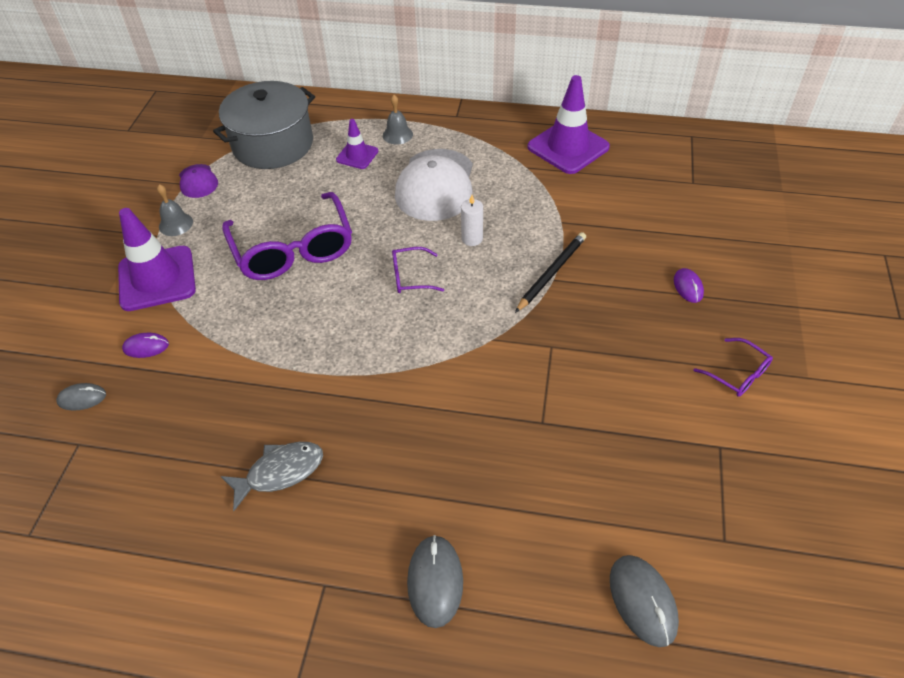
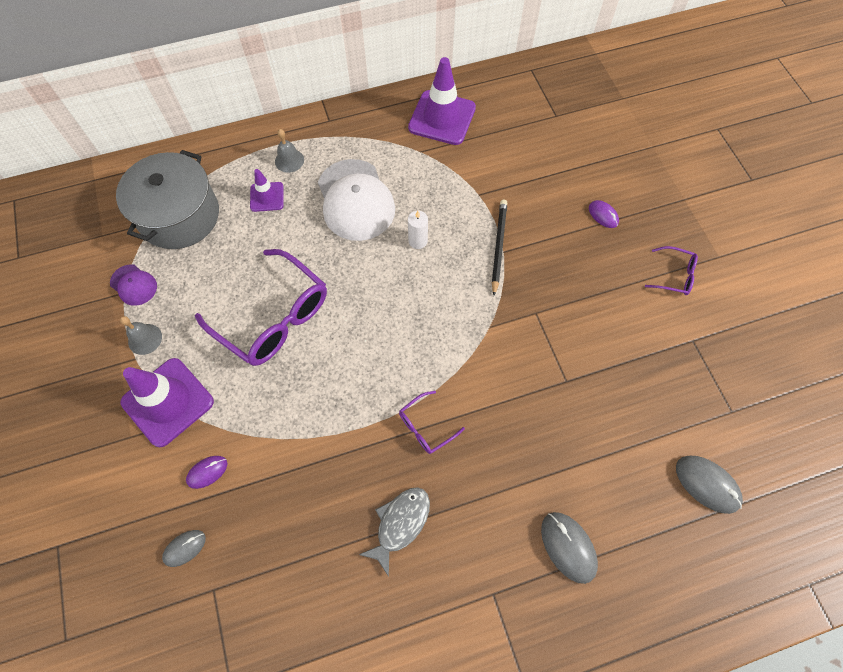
camera: 30 degrees left, 15 degrees up
purple glasses [392,247,444,293] -> purple glasses moved to [399,391,465,454]

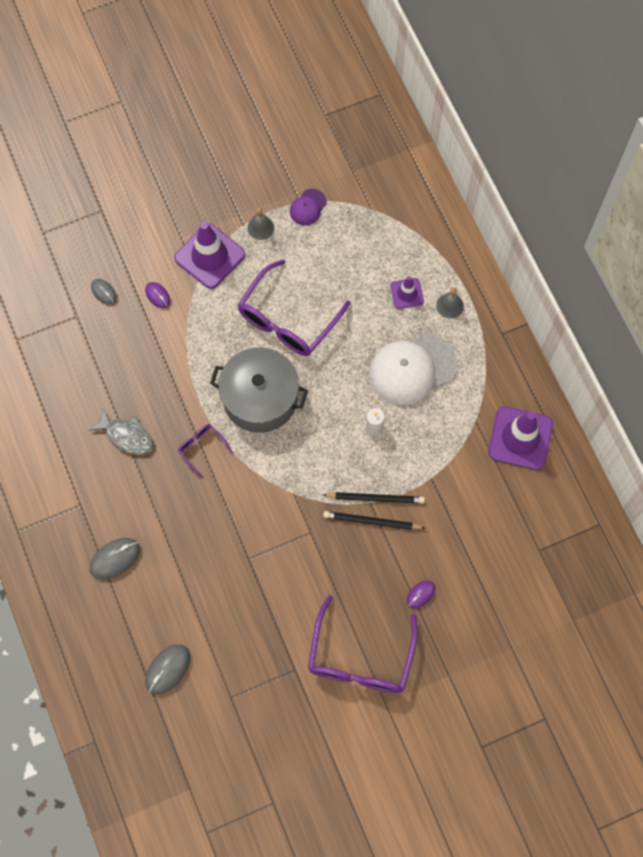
camera: 85 degrees right, 5 degrees up
grey pot [116,150,219,249] -> grey pot moved to [210,347,308,433]
purple glasses [645,246,698,295] -> purple glasses [308,595,418,693], size x2.17
none -> black pencil [323,511,425,530]

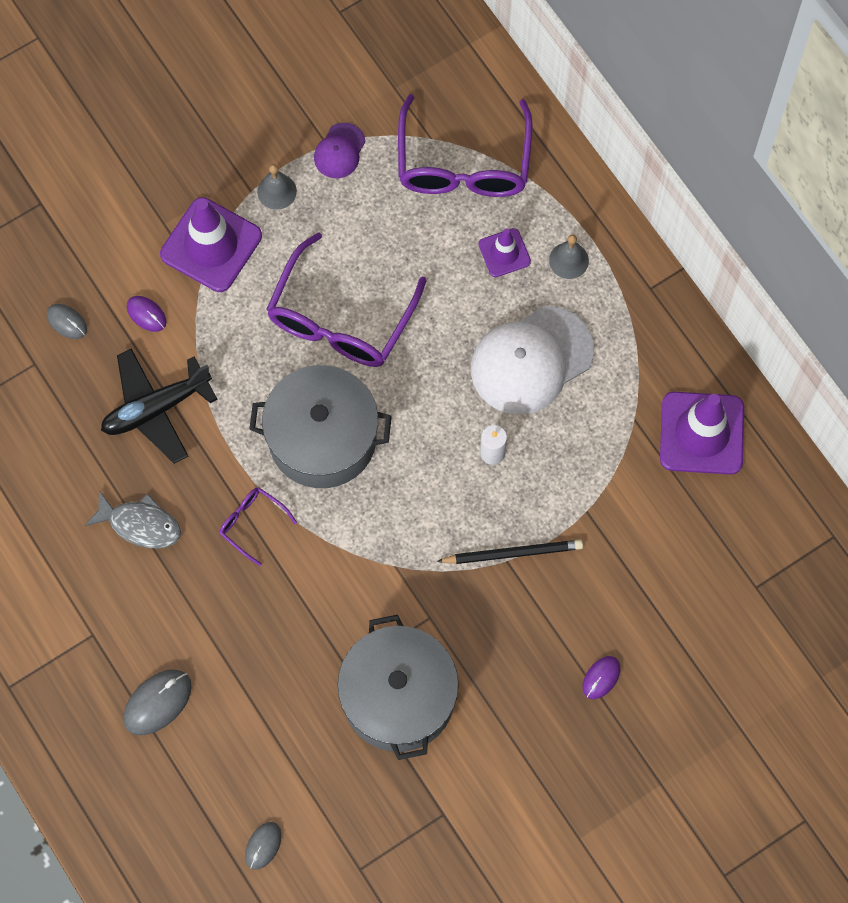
camera: 10 degrees left, 0 degrees up
grey mouse [145,644,190,695] -> grey mouse [245,822,282,870], size x0.62
purple glasses [308,595,418,693] -> purple glasses moved to [398,94,533,197]
black pencil [323,511,425,530] -> none
none -> black plane [101,349,218,464]
none -> grey pot [337,615,459,760]

